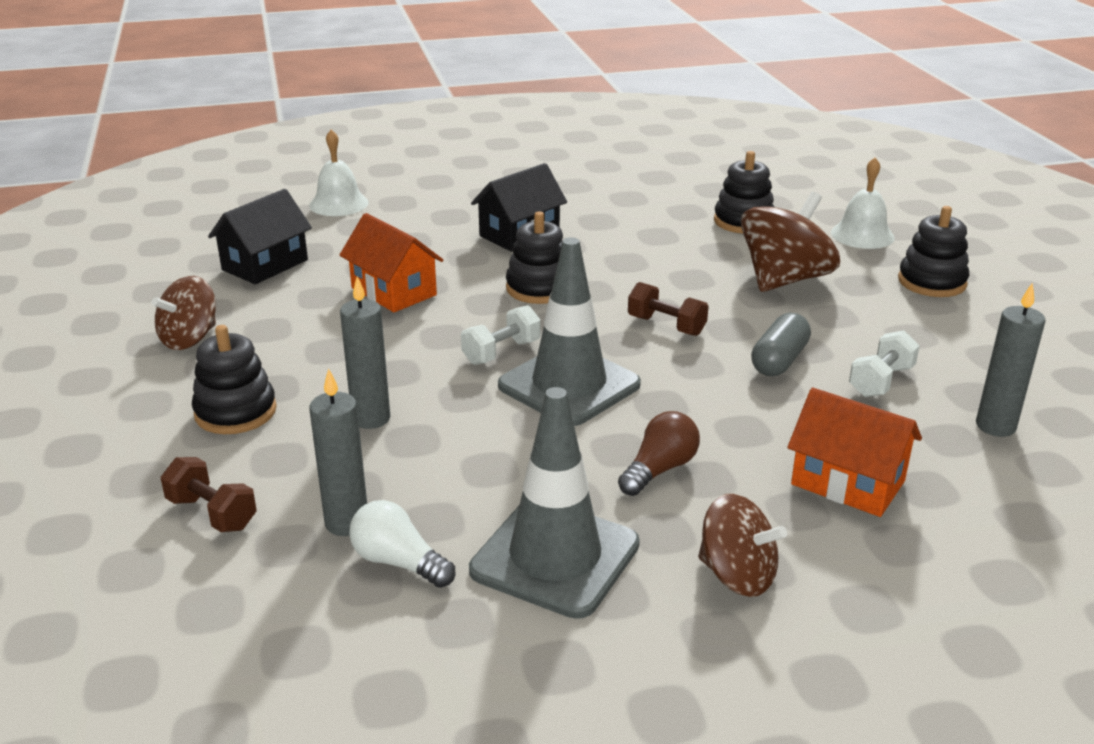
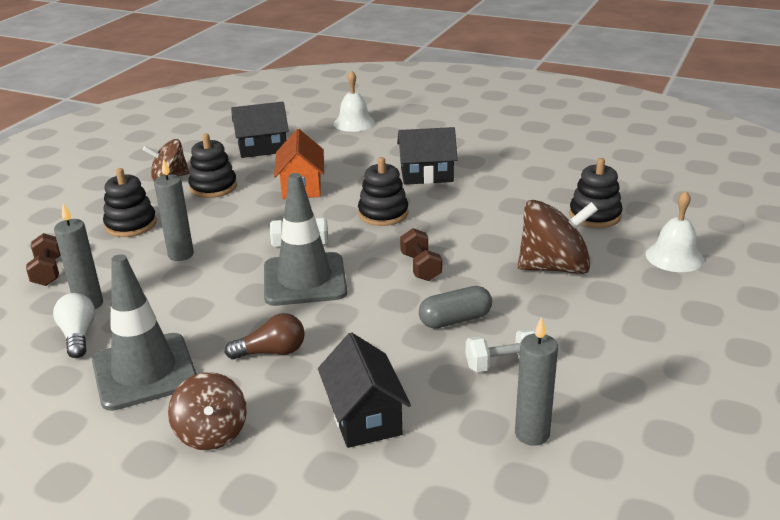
camera: 40 degrees right, 0 degrees up
orange house [787,388,922,517] -> black house [318,332,411,448]
black stacking toy [898,206,969,297] -> black stacking toy moved to [188,133,237,198]

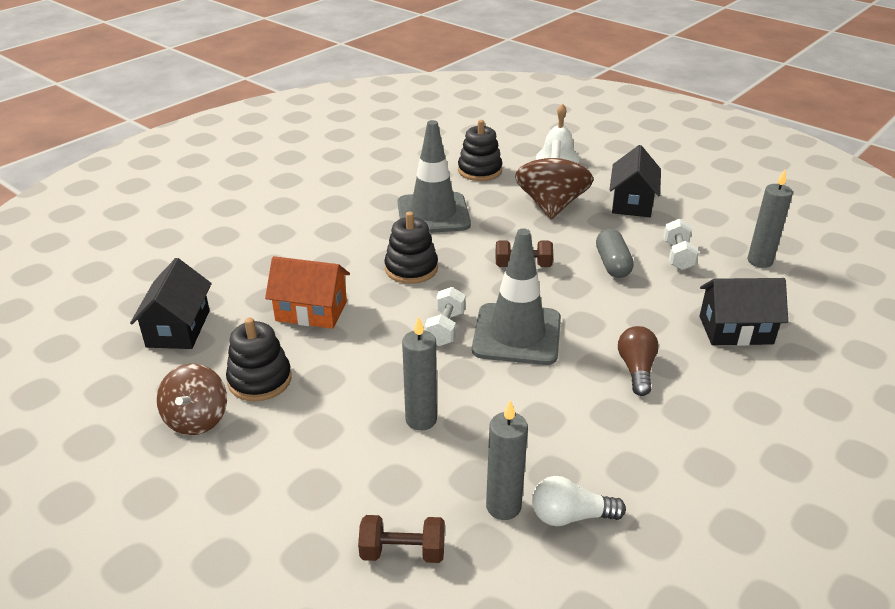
camera: 75 degrees left, 5 degrees up
grey traffic cone [92,254,197,411] -> grey traffic cone moved to [398,120,471,233]
black stacking toy [103,168,157,237] -> none
brown spinning top [168,372,247,450] -> none
white bell [334,70,375,132] -> none
black house [397,127,458,185] -> black house moved to [609,145,661,217]

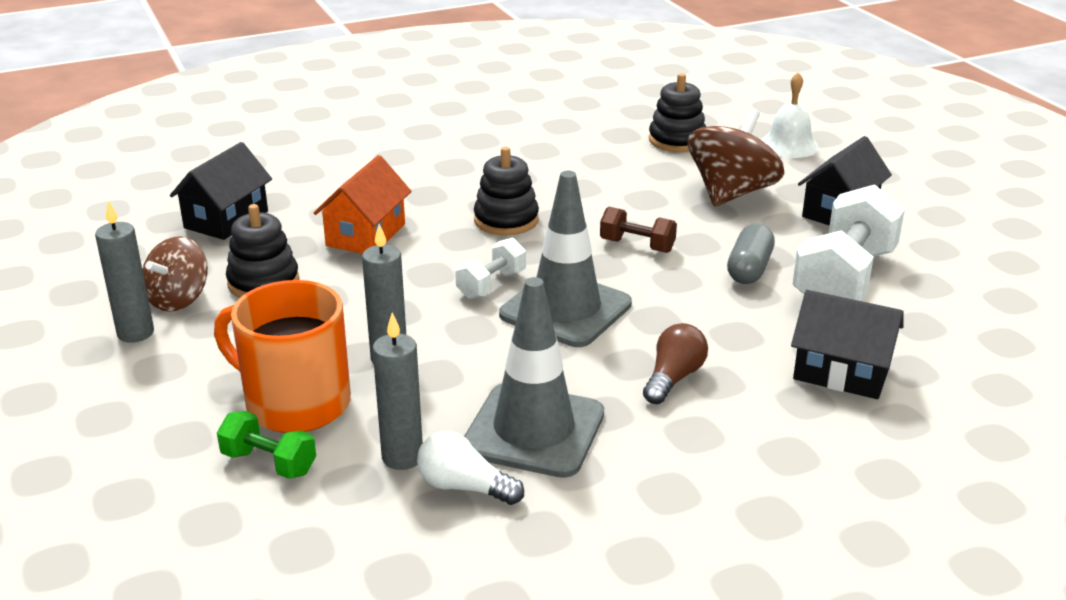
camera: 25 degrees right, 5 degrees down
orange house [265,256,350,329] -> orange house turned 75 degrees clockwise [314,155,412,254]
brown dumbbell [358,515,445,563] -> green dumbbell [217,411,316,479]
grey traffic cone [398,120,471,233] -> grey traffic cone moved to [464,277,604,478]
white dumbbell [663,219,699,270] -> white dumbbell [792,184,905,301], size x1.98
grey candle [747,170,793,268] -> grey candle moved to [95,201,154,343]
none -> orange mug [214,280,351,433]

